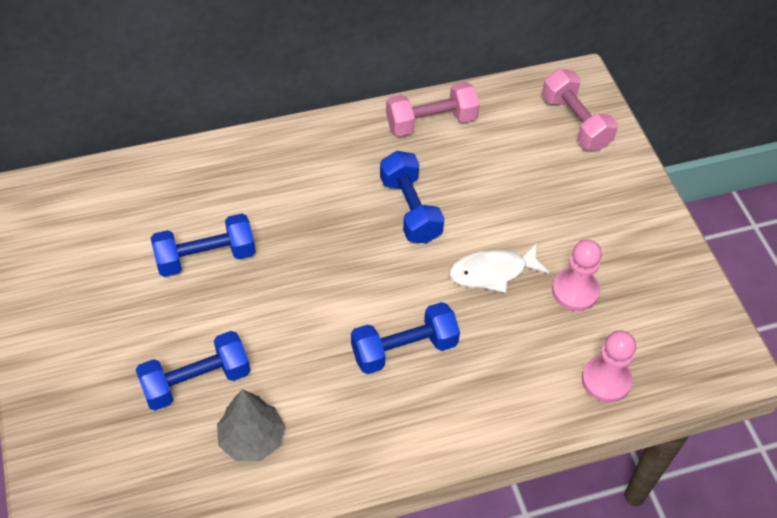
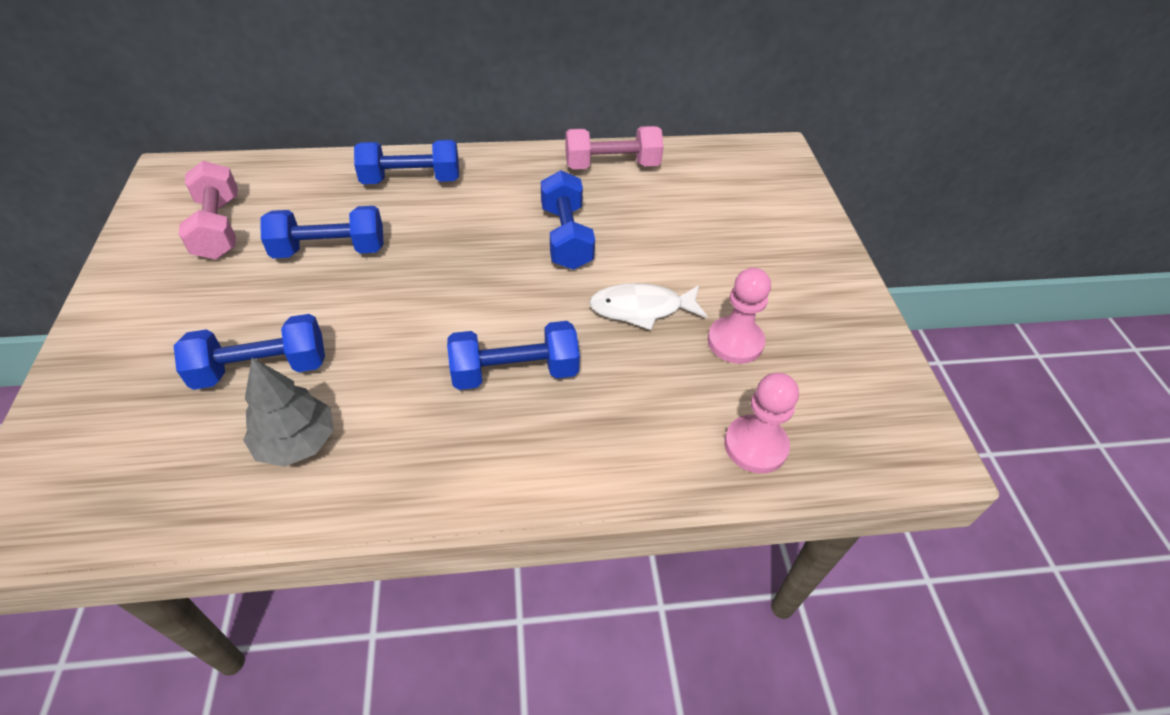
camera: 10 degrees right, 5 degrees down
pink dumbbell [542,69,618,150] -> pink dumbbell moved to [179,161,238,259]
none -> blue dumbbell [354,140,459,184]

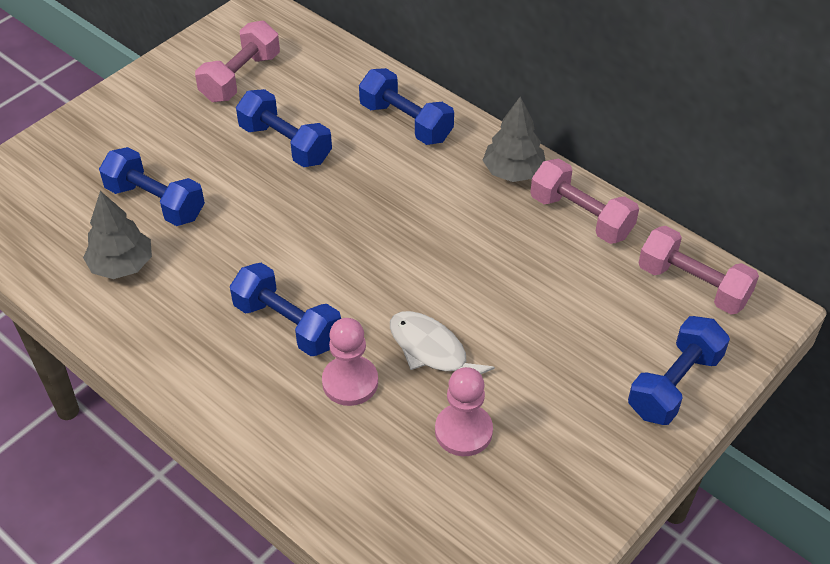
camera: 50 degrees right, 0 degrees up
blue dumbbell [541,170,595,270] -> blue dumbbell moved to [628,316,730,425]
pink pawn [724,373,799,473] -> pink pawn moved to [322,318,378,406]
none -> grey tree [482,96,545,182]
none -> pink dumbbell [638,226,759,315]

